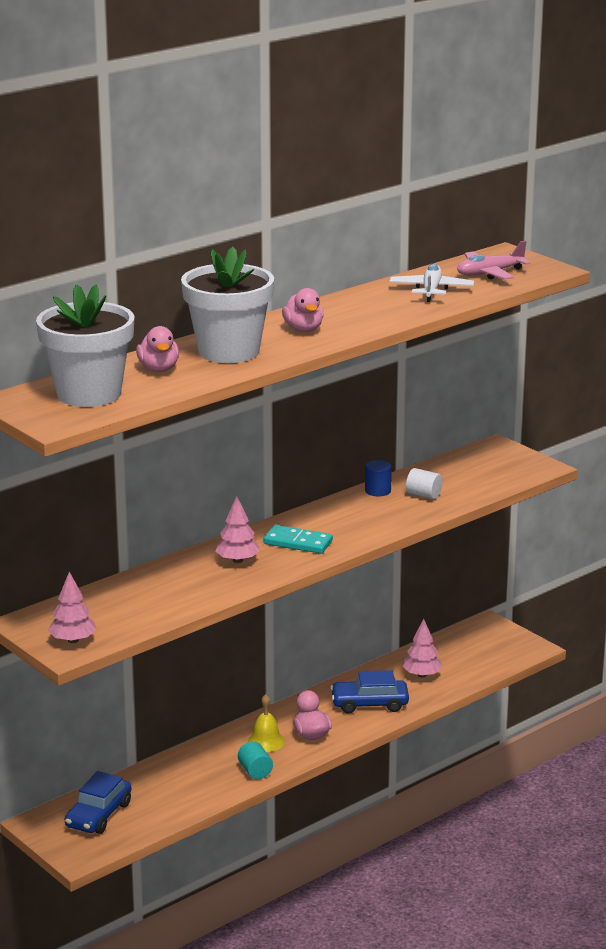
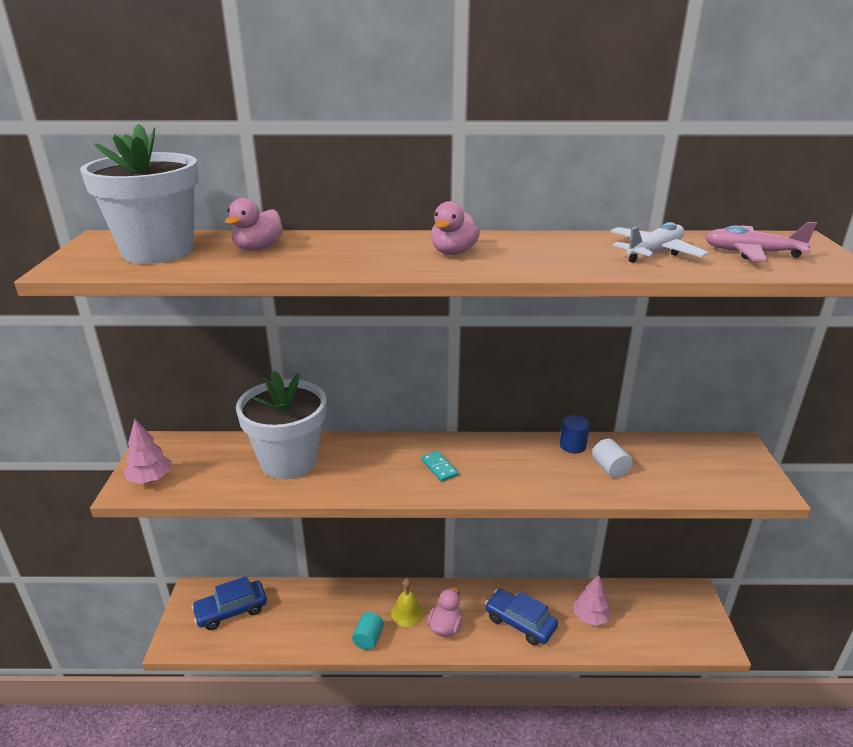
camera: 40 degrees right, 5 degrees up
white flower pot [181,247,274,363] -> white flower pot moved to [236,370,326,479]
pink tree [215,496,260,563] -> none
turquoise domino [263,525,333,554] -> turquoise domino [421,451,459,482], size x0.65

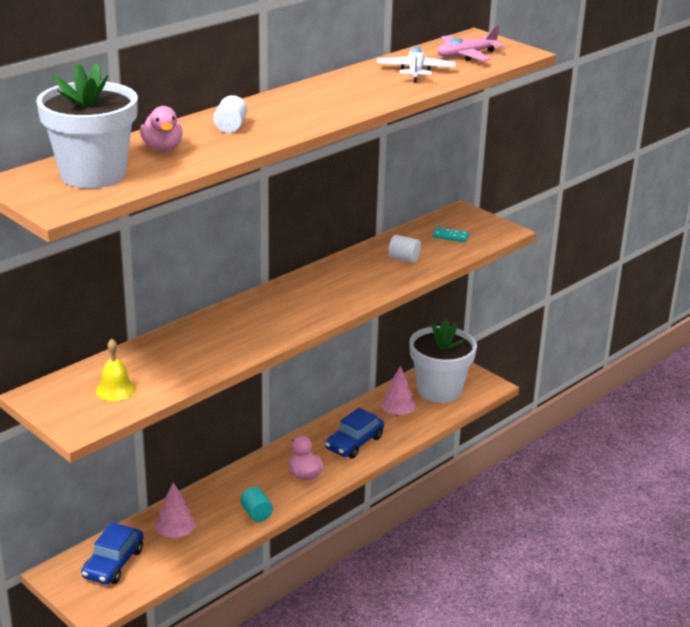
camera: 45 degrees left, 0 degrees up
pink tree [124,419,172,484] -> pink tree moved to [155,482,196,538]
white flower pot [236,370,326,479] -> white flower pot moved to [409,319,477,403]
yellow bell [391,578,424,627] -> yellow bell moved to [95,339,136,401]
turquoise domino [421,451,459,482] -> turquoise domino moved to [433,227,469,242]
pink duck [431,201,480,255] -> none
blue car [485,589,558,646] -> blue car turned 45 degrees counterclockwise [325,408,384,459]
blue cylinder [560,415,590,453] -> none
none -> white cylinder [213,95,247,133]

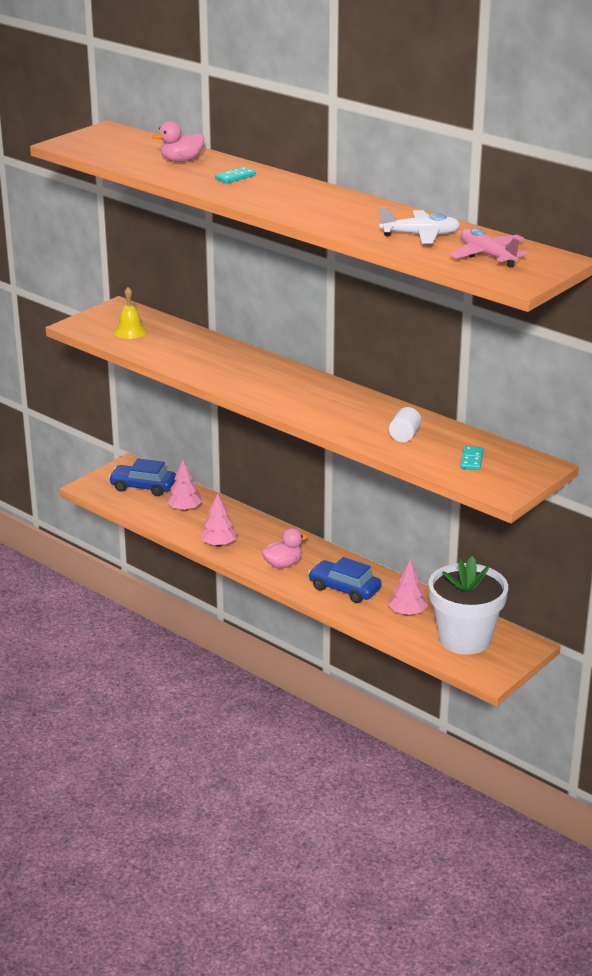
camera: 85 degrees right, 0 degrees up
white flower pot [36,63,138,189] -> none
white cylinder [213,95,247,133] -> turquoise domino [215,167,256,184]
turquoise cylinder [240,487,273,522] -> pink tree [200,493,237,547]

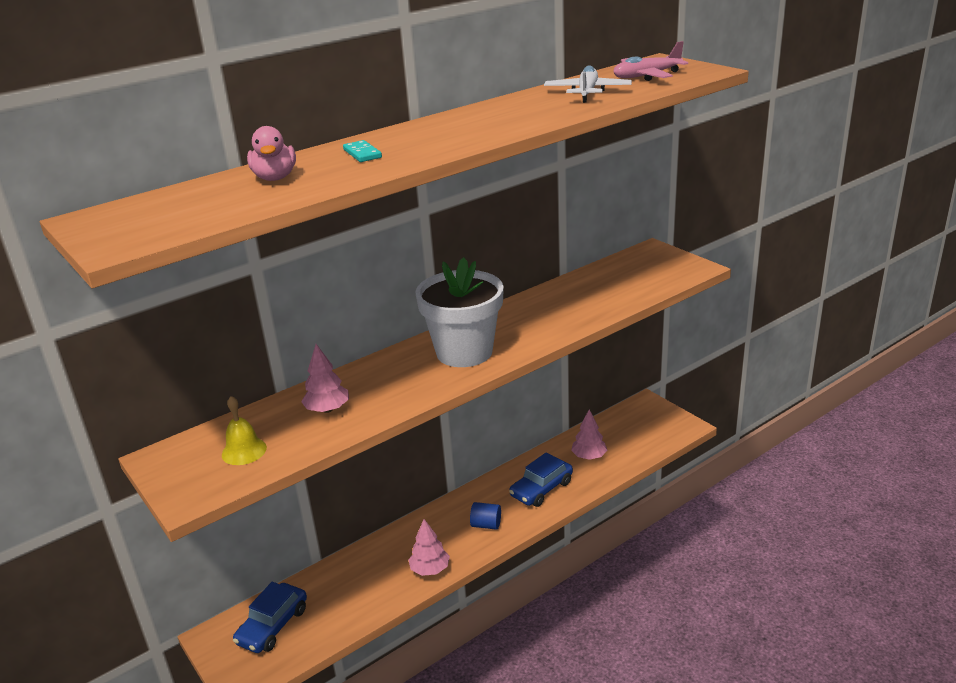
camera: 75 degrees left, 0 degrees up
pink tree [167,460,202,511] -> pink tree moved to [301,344,349,413]
pink duck [262,528,308,569] -> blue cylinder [470,502,501,530]
white cylinder [389,407,421,442] -> none
white flower pot [429,556,508,655] -> white flower pot moved to [415,257,504,367]
turquoise domino [460,446,484,470] -> none

